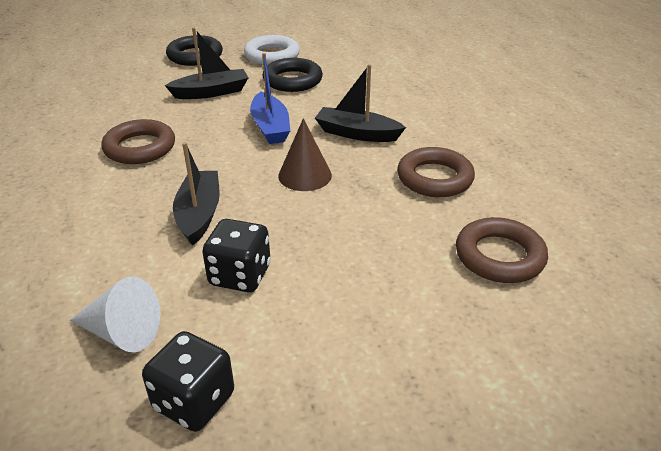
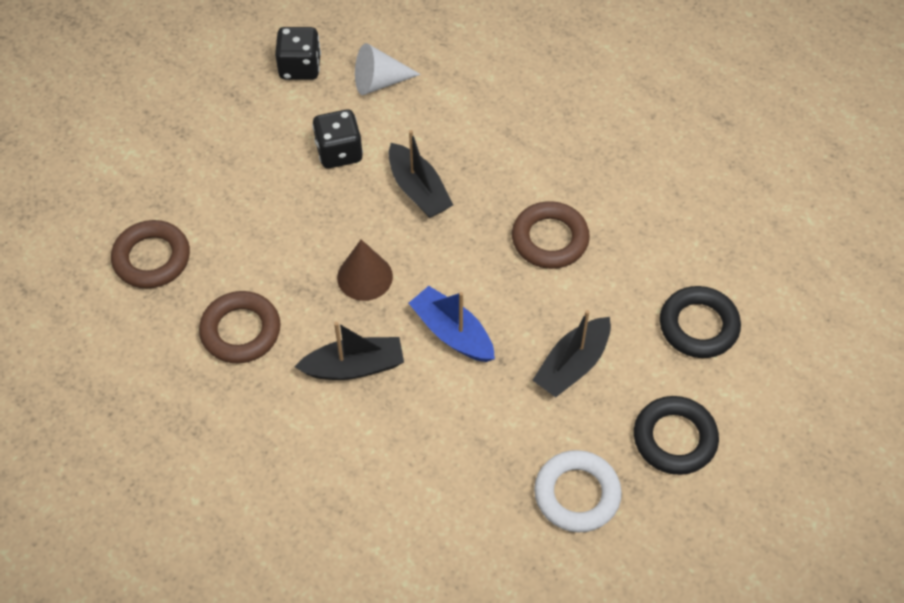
camera: 150 degrees right, 20 degrees up
black ring [262,58,323,92] -> black ring moved to [660,286,741,358]

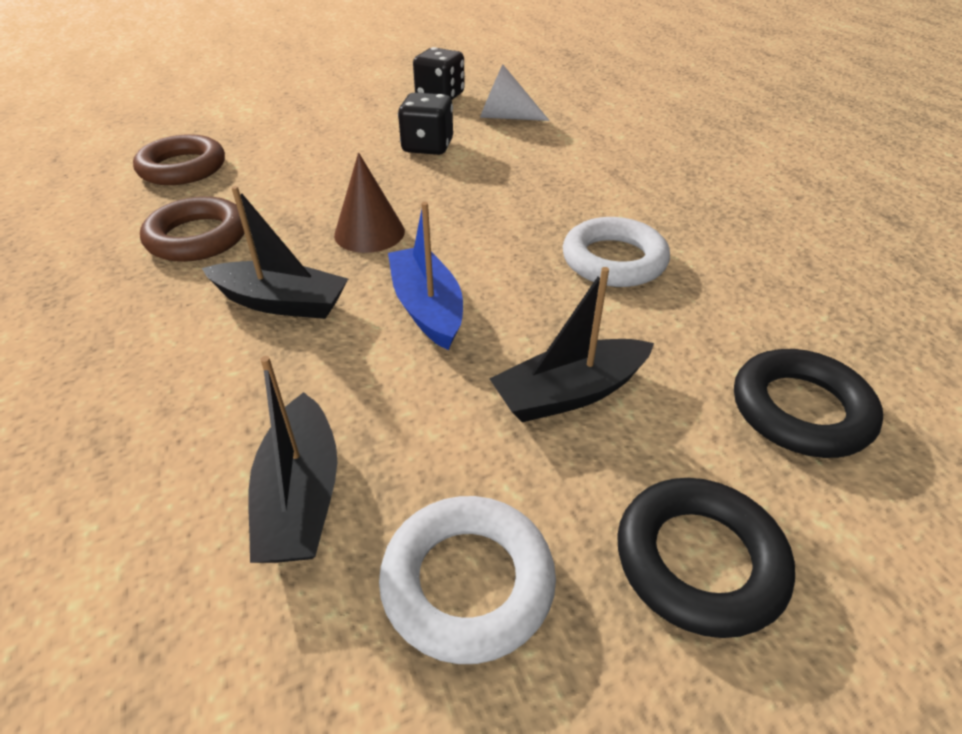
camera: 25 degrees right, 15 degrees down
black boat [388,130,453,218] -> black boat moved to [249,356,337,563]
brown ring [512,201,590,269] -> white ring [563,217,670,287]

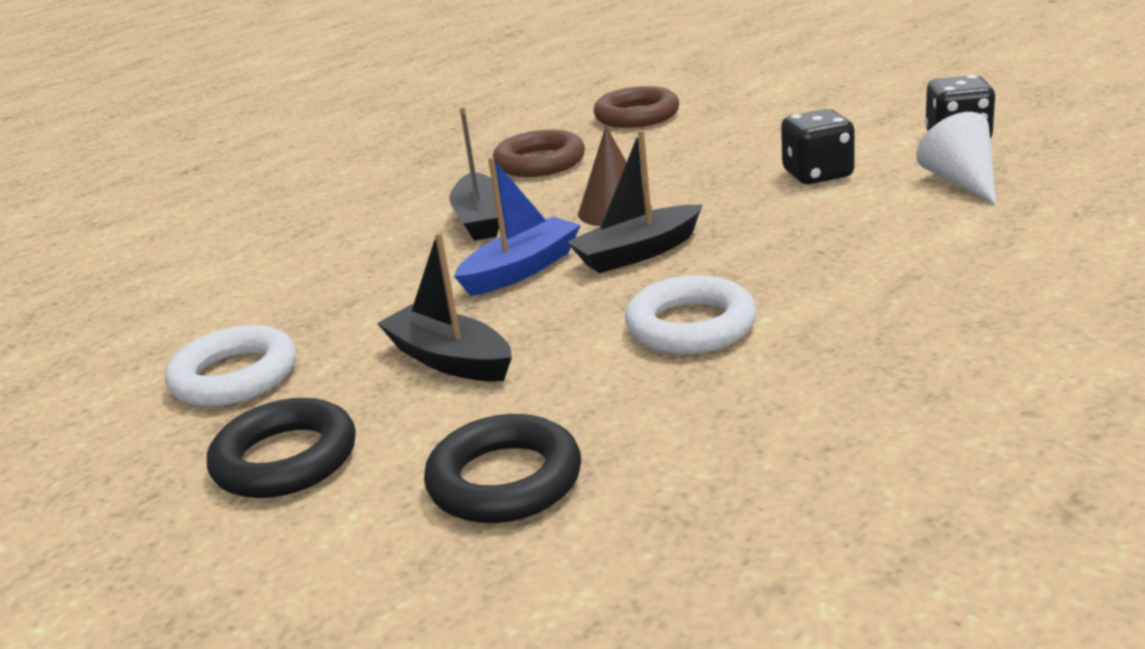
camera: 70 degrees right, 15 degrees down
black boat [249,356,337,563] -> black boat moved to [567,130,703,273]

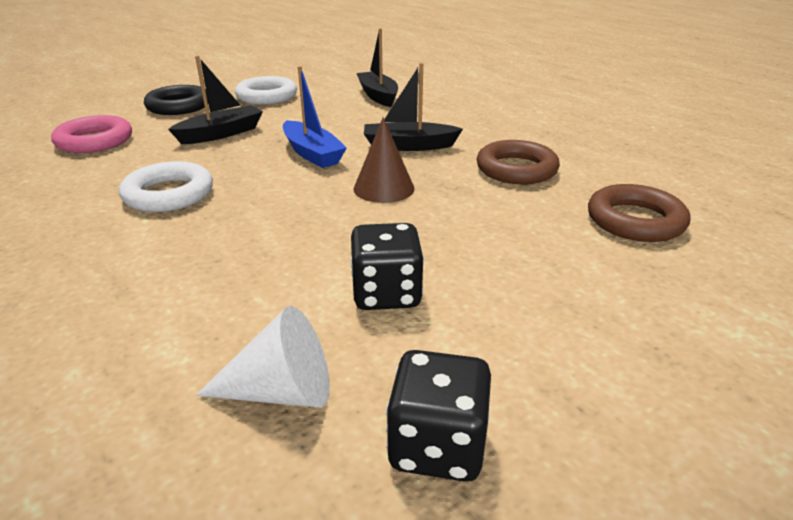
camera: 95 degrees right, 5 degrees up
black ring [424,414,581,523] -> pink ring [51,115,132,153]
black boat [567,130,703,273] -> black boat moved to [356,28,398,107]

